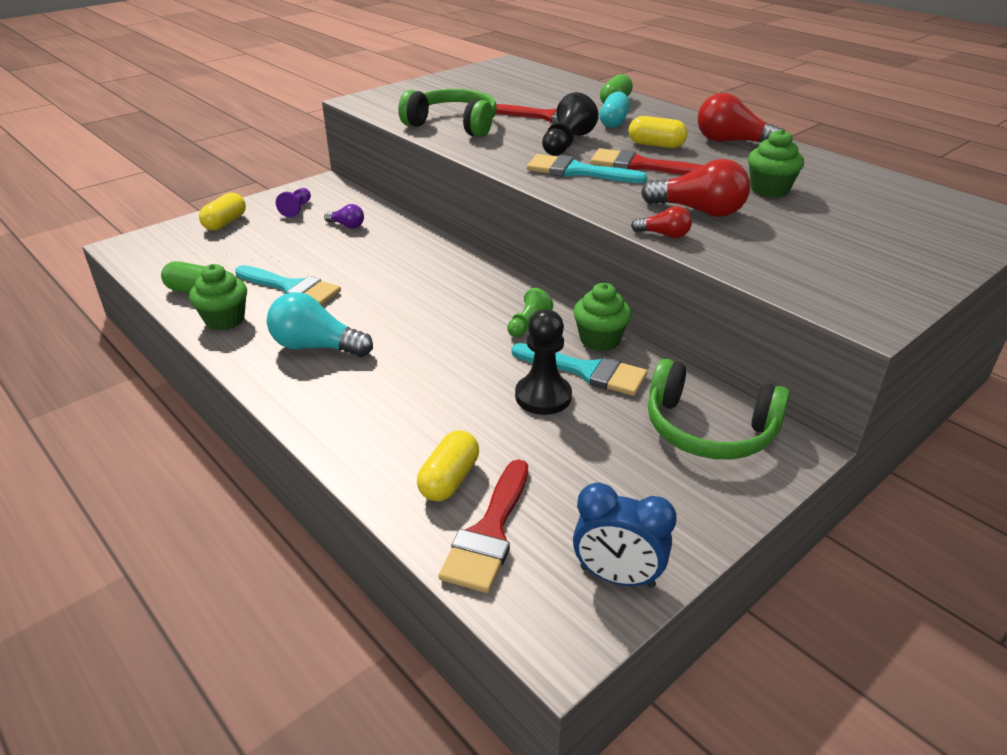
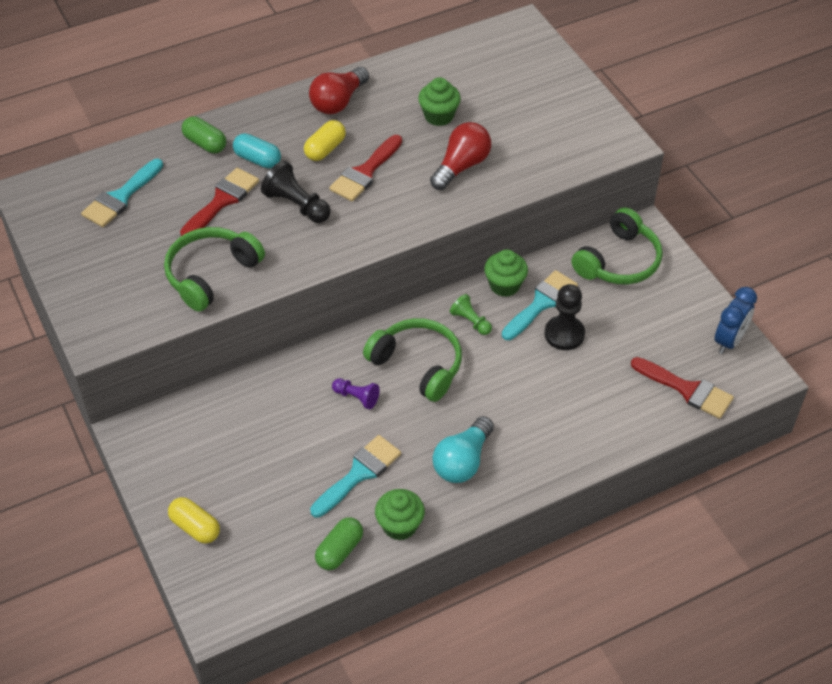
camera: 75 degrees left, 15 degrees up
purple pawn [276,188,311,217] -> purple pawn moved to [332,378,380,409]
purple light bulb [324,204,364,228] -> none
yellow capsule [417,430,479,501] -> none
turquoise brush [527,154,647,183] -> turquoise brush moved to [81,159,163,227]
red light bulb [631,206,692,238] -> none
none -> green headphones [363,318,462,402]

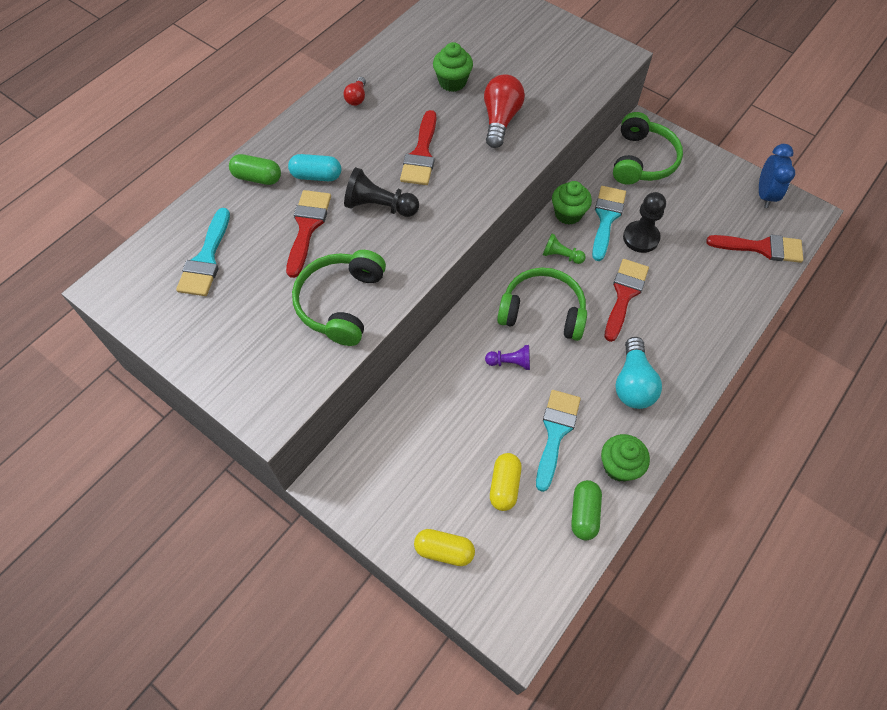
camera: 25 degrees left, 10 degrees up
yellow capsule [304,120,346,161] -> yellow capsule moved to [490,453,522,511]
red light bulb [309,67,369,114] -> red light bulb [344,77,366,106], size x0.53
none -> red brush [605,259,649,342]

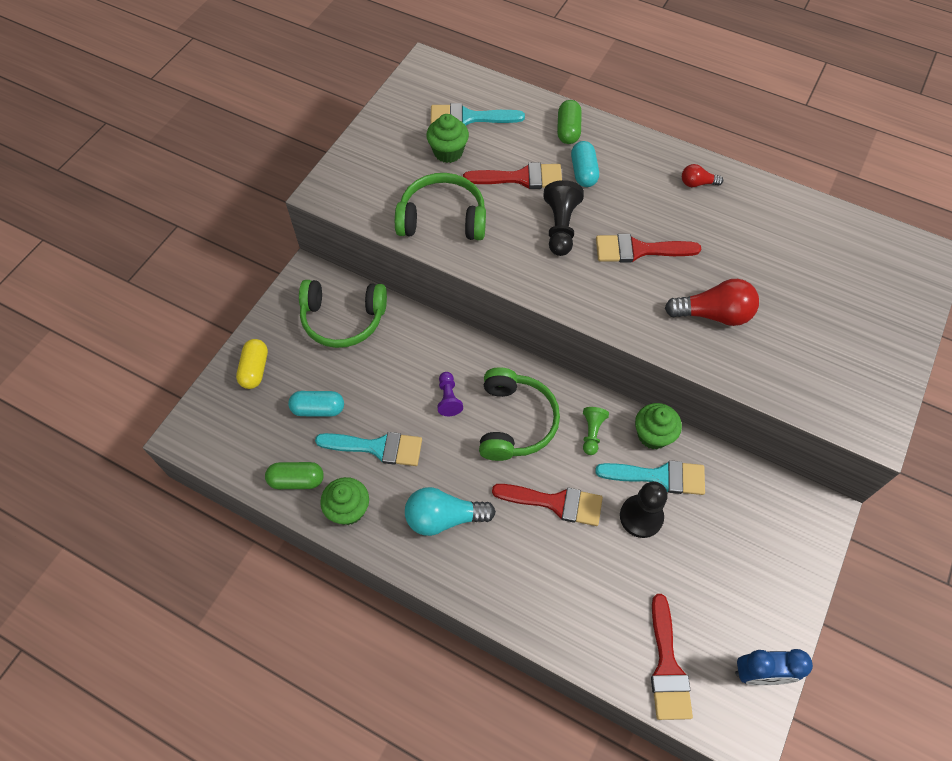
camera: 80 degrees right, 0 degrees up
green cupcake [433,42,473,92] -> green cupcake moved to [426,114,469,163]
yellow capsule [490,453,522,511] -> turquoise capsule [288,391,344,417]
green headphones [613,112,683,185] -> green headphones moved to [299,280,387,348]

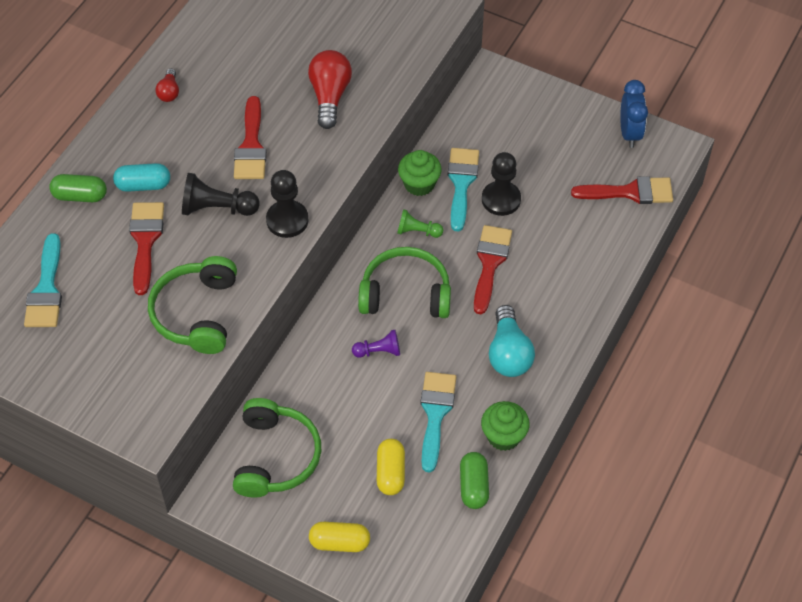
camera: 90 degrees left, 5 degrees down
turquoise capsule [288,391,344,417] -> yellow capsule [377,439,405,495]
green cupcake [426,114,469,163] -> none
none -> black pawn [266,170,309,238]

